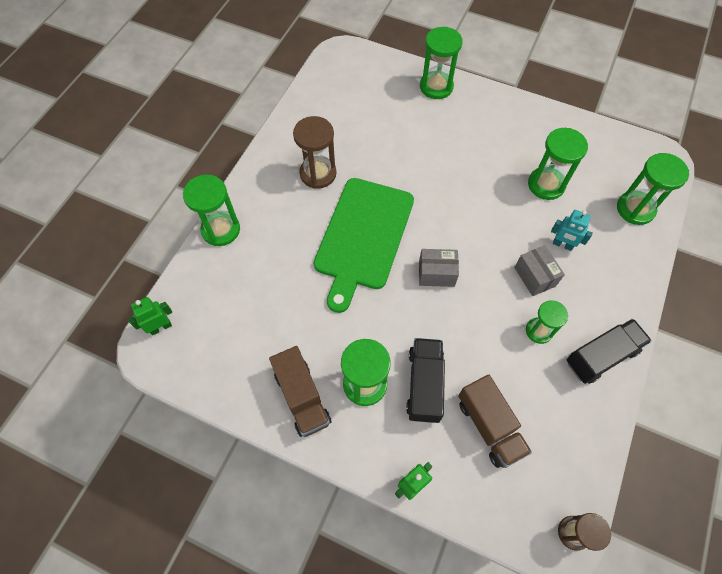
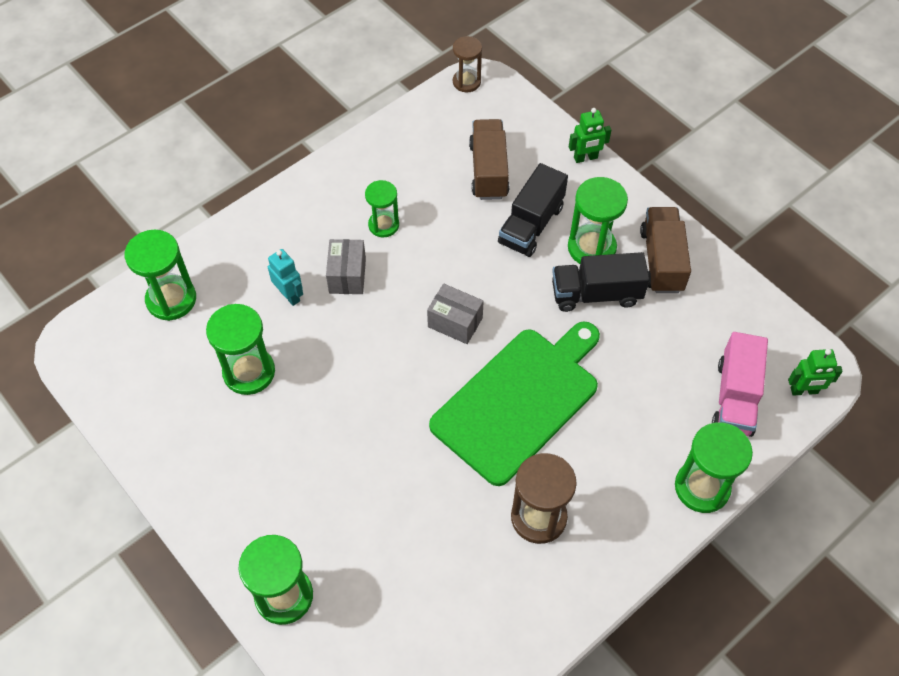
camera: 155 degrees left, 5 degrees down
black truck [566,319,652,384] -> black truck moved to [552,252,650,312]
none -> pink truck [712,332,768,437]

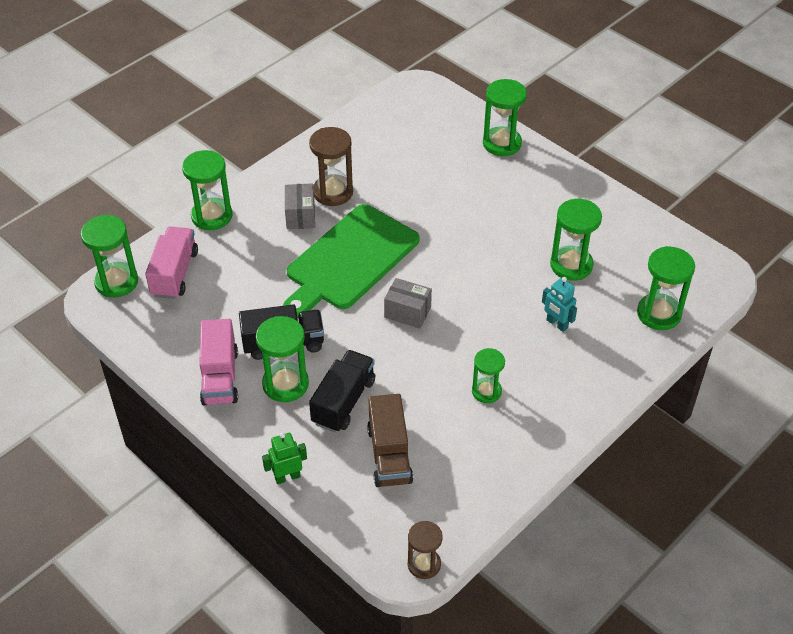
camera: 175 degrees right, 10 degrees down
grey box [326,239,366,294] -> grey box moved to [285,183,315,229]
brown truck [640,207,691,293] -> pink truck [199,319,238,405]
green robot [788,349,843,396] -> green hourglass [81,215,138,298]

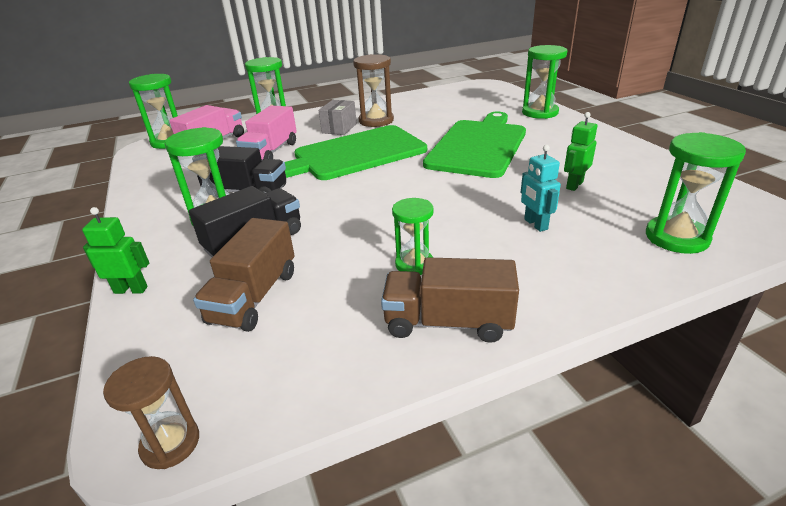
camera: 25 degrees right, 15 degrees down
pink truck [199,319,238,405] -> pink truck moved to [236,105,297,160]
grey box [384,278,432,329] -> none
green hourglass [550,199,602,281] -> green robot [564,112,597,191]
none -> brown truck [381,257,519,343]
none -> green cutting board [423,112,526,178]

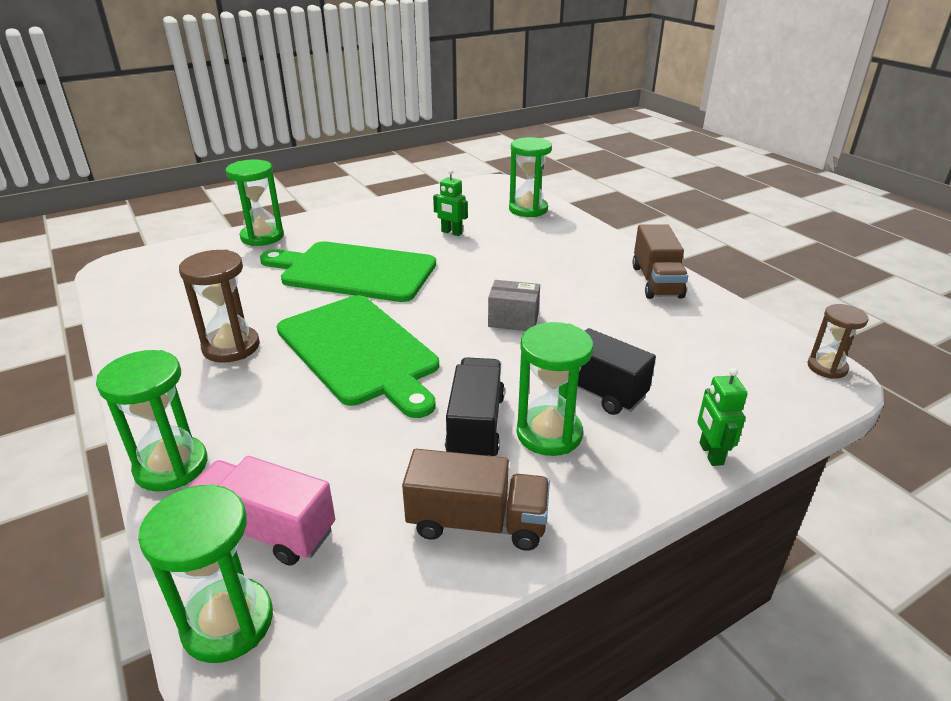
camera: 100 degrees left, 0 degrees up
brown truck [193,218,295,332] -> brown truck moved to [402,449,550,551]
pink truck [236,105,297,160] -> none
grey box [319,100,357,135] -> grey box moved to [488,280,540,331]
green hourglass [392,198,434,275] -> none
turquoise robot [521,145,561,232] -> none

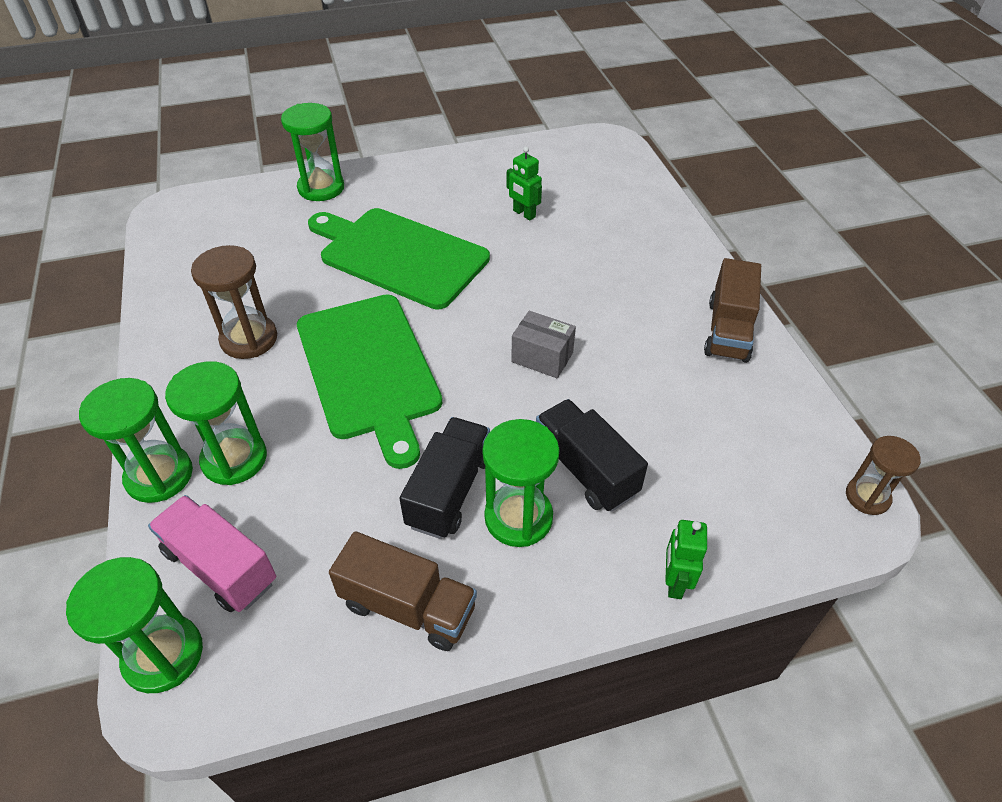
camera: 15 degrees right, 15 degrees up
green hourglass [509,137,552,217] -> green hourglass moved to [165,361,267,485]

